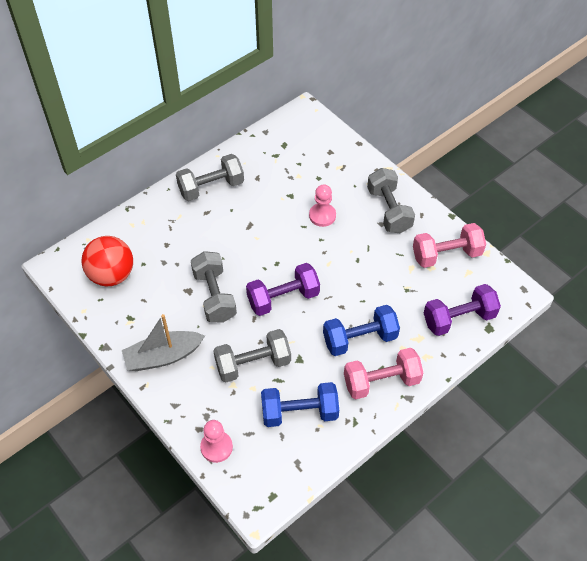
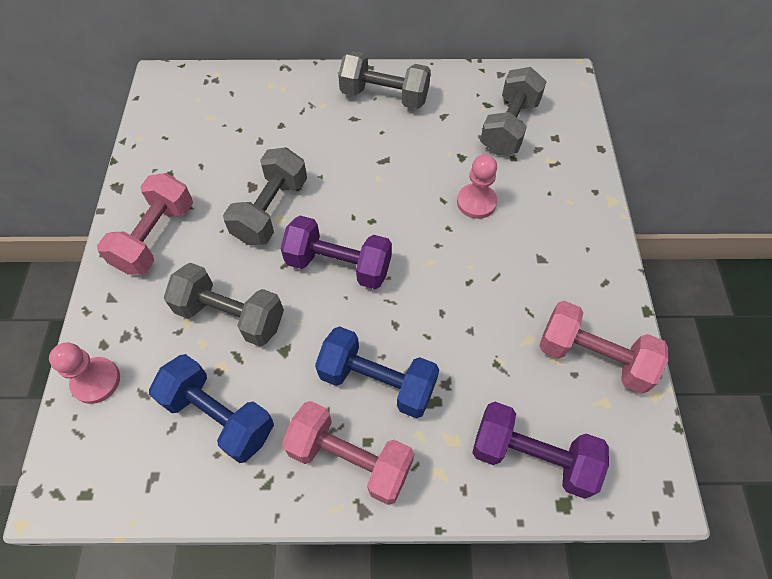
camera: 40 degrees right, 5 degrees up
red ball [82,236,133,286] -> none
grey boat [122,314,205,371] -> pink dumbbell [97,173,193,275]
grey dumbbell [367,168,415,233] -> grey dumbbell moved to [480,67,547,155]

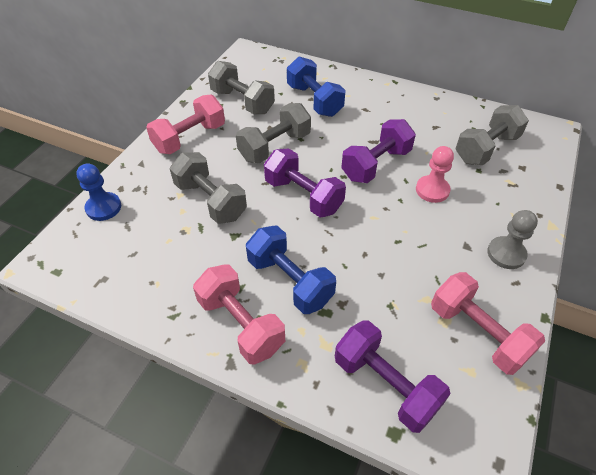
camera: 25 degrees right, 10 degrees down
pink pawn [49,342,120,404] -> blue pawn [76,163,121,221]
blue dumbbell [149,354,274,463] -> blue dumbbell moved to [287,56,345,117]
grey dumbbell [338,51,431,109] -> grey dumbbell moved to [208,61,275,114]
none -> purple dumbbell [341,119,416,183]
none -> grey pawn [487,210,538,269]

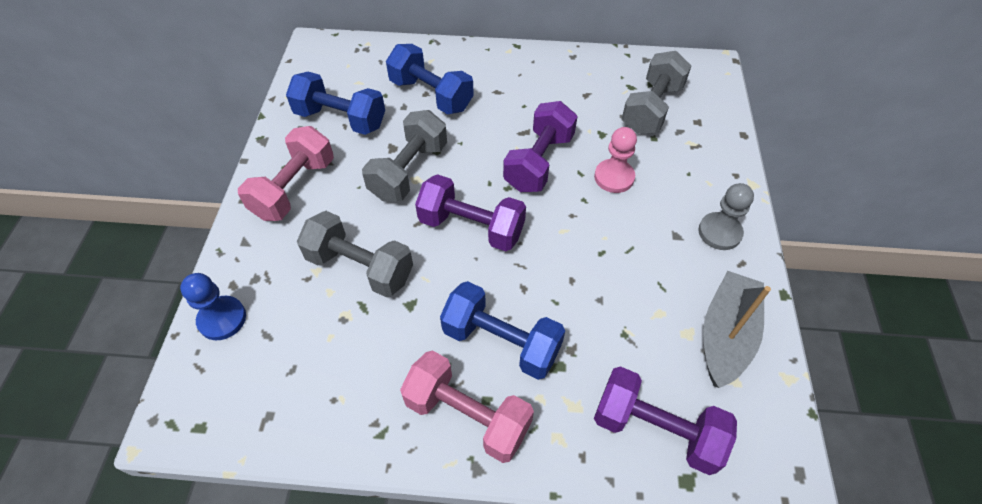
camera: 20 degrees left, 5 degrees up
grey dumbbell [208,61,275,114] -> blue dumbbell [286,72,385,135]
pink dumbbell [431,272,545,375] -> grey boat [703,271,771,388]

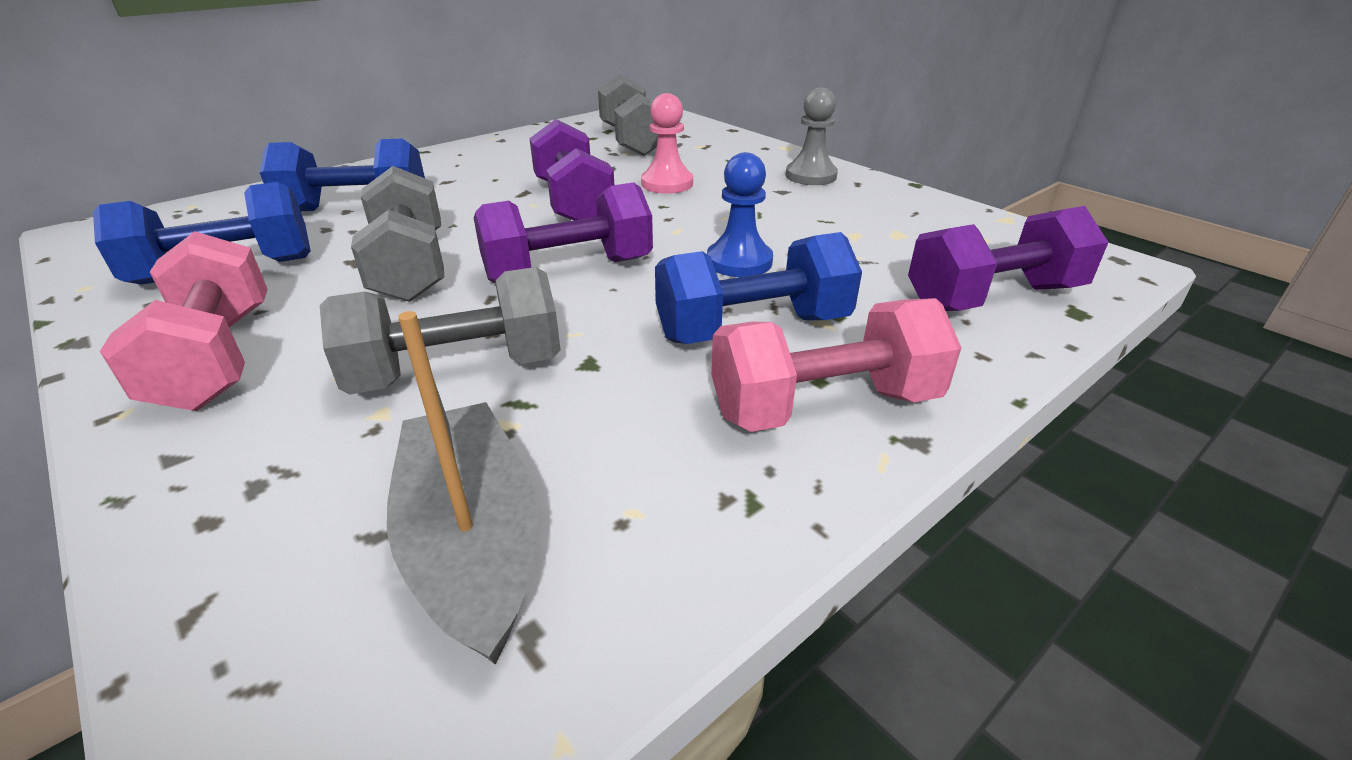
camera: 45 degrees left, 20 degrees down
blue pawn [180,273,246,340] -> blue pawn moved to [707,152,773,277]
grey boat [703,271,771,388] -> grey boat moved to [387,311,538,665]

